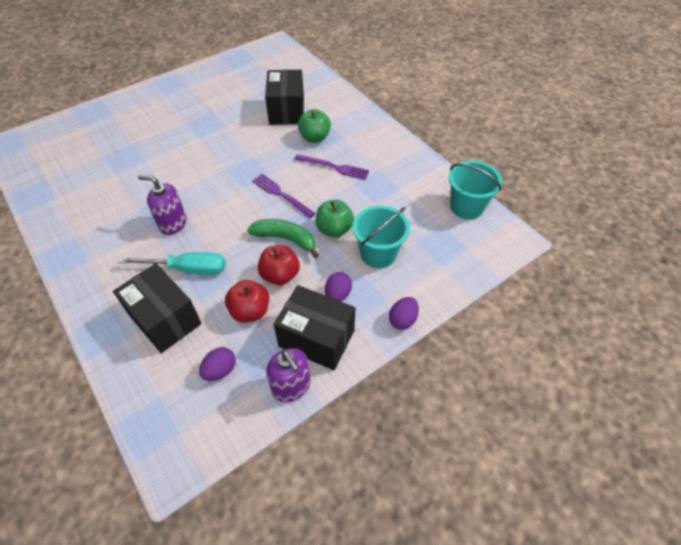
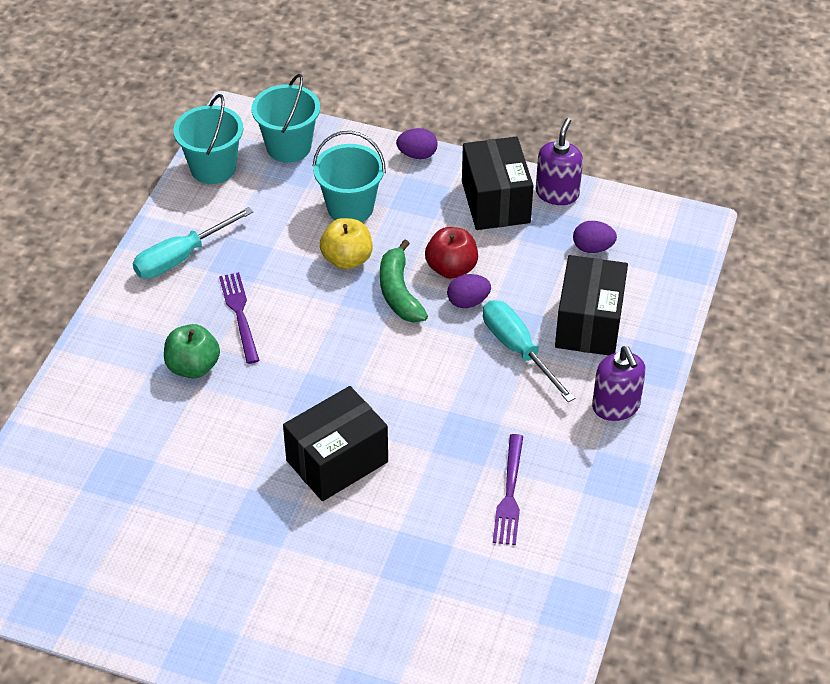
camera: 125 degrees left, 5 degrees down
purple soap dispenser [138,175,186,235] -> purple soap dispenser moved to [592,346,646,421]
red apple [225,280,269,323] -> none
purple fork [252,174,316,218] -> purple fork moved to [493,434,523,545]
black box [265,70,304,125] -> black box moved to [283,386,388,501]
green apple [316,200,354,237] -> yellow apple [320,218,373,270]
purple egg [325,272,352,301] -> purple egg moved to [447,274,491,308]
none -> turquoise screwdriver [133,207,254,279]
none -> turquoise bucket [252,74,320,162]

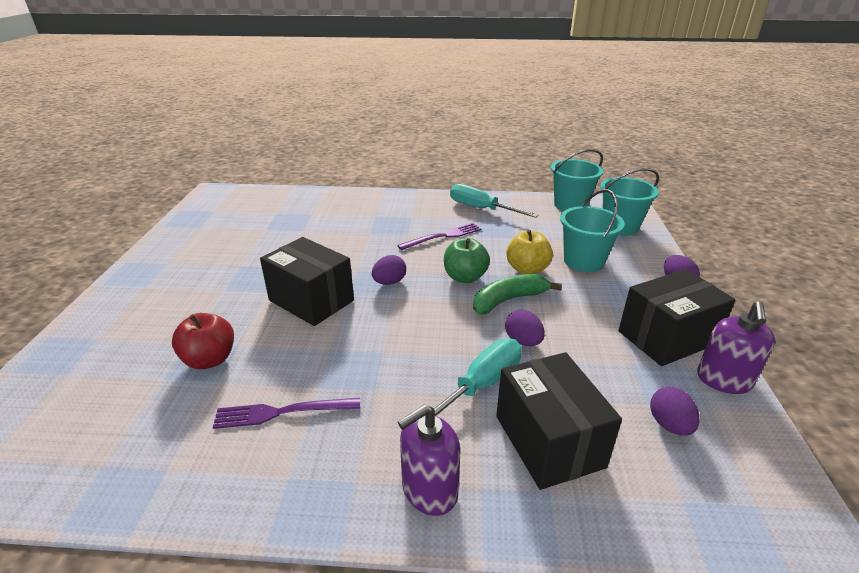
camera: 75 degrees right, 15 degrees down
green apple [164,324,220,378] -> green apple moved to [444,238,490,283]
red apple [425,227,478,279] -> red apple moved to [172,313,234,369]
purple soap dispenser [536,118,583,205] -> purple soap dispenser turned 105 degrees clockwise [697,301,775,394]
black box [555,255,628,355] -> black box turned 75 degrees clockwise [496,352,622,490]
none -> purple egg [372,255,406,285]

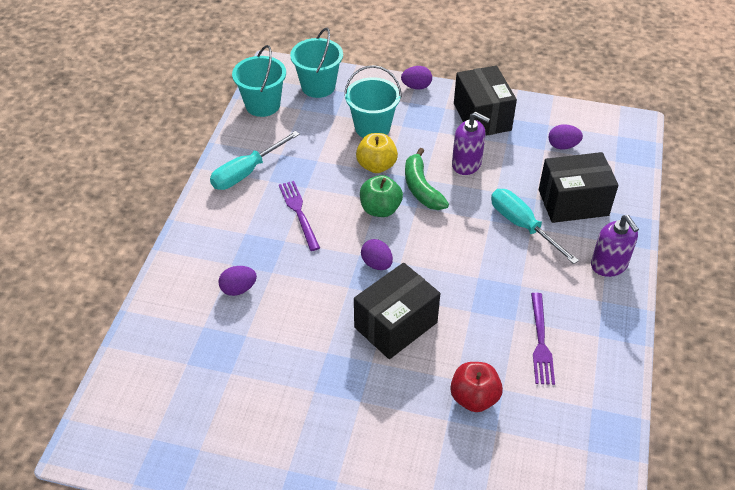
camera: 80 degrees left, 15 degrees up
purple egg [505,310,545,346] -> purple egg moved to [218,266,257,296]
purple soap dispenser [697,301,775,394] -> purple soap dispenser moved to [452,112,490,175]

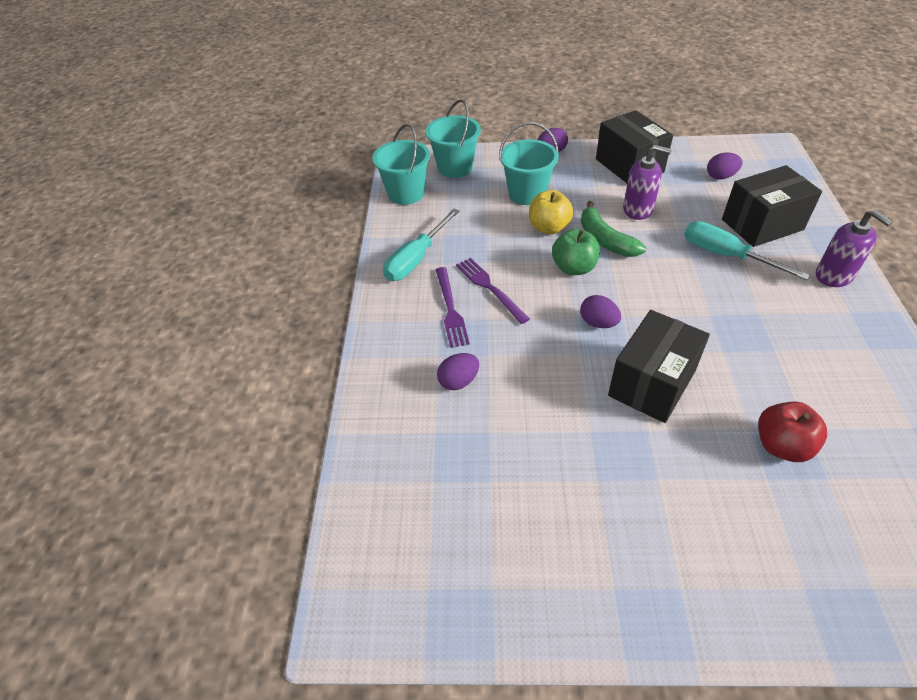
camera: 10 degrees left, 0 degrees up
purple fork [531,293,555,385] -> purple fork moved to [436,267,470,348]

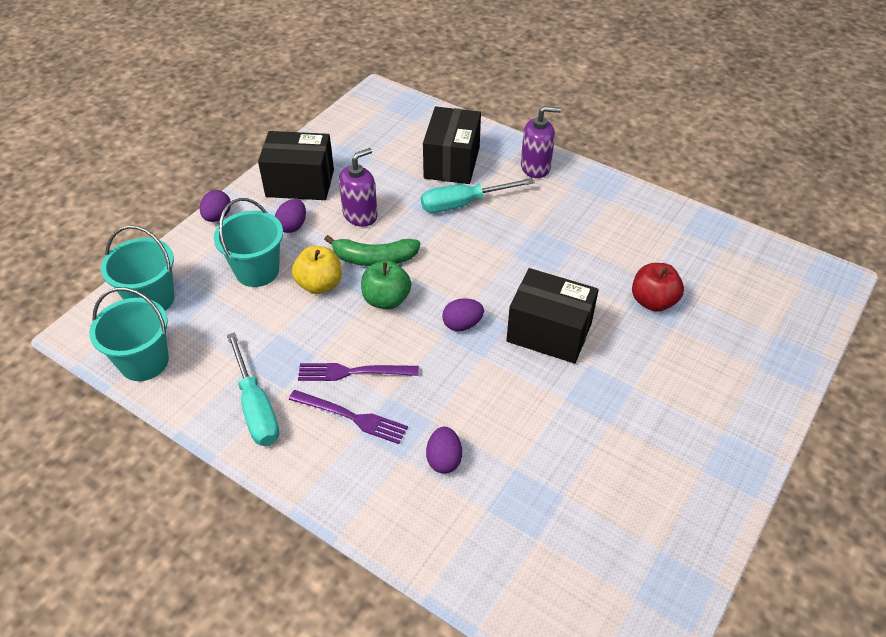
camera: 60 degrees left, 0 degrees up
black box [608,310,710,423] -> black box turned 45 degrees counterclockwise [506,268,599,364]
purple egg [707,152,743,180] -> purple egg moved to [275,199,306,233]

